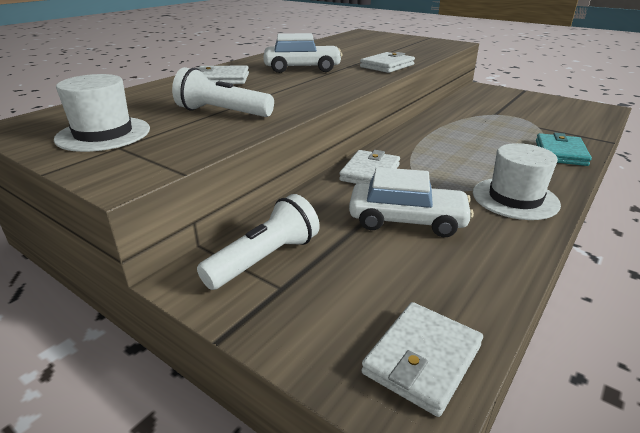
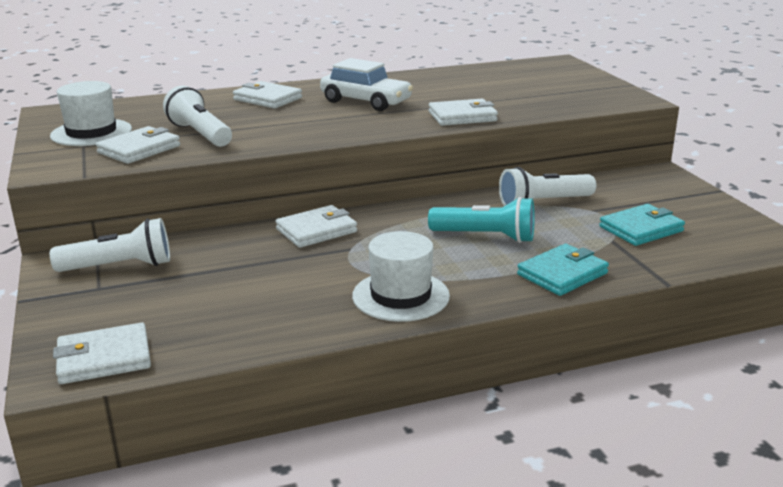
camera: 35 degrees right, 5 degrees down
white car [349,167,474,237] -> none
none -> white wallet [96,126,180,164]
none -> turquoise flashlight [428,197,535,243]
none -> white flashlight [499,167,596,206]
none -> turquoise wallet [599,204,685,246]

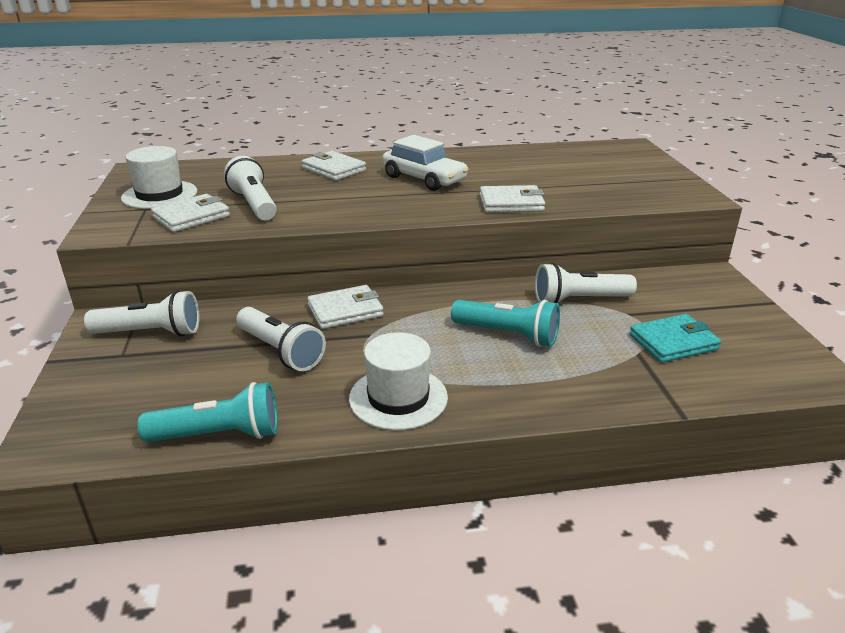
camera: 10 degrees right, 5 degrees up
white wallet [53,322,151,384] -> none
turquoise wallet [517,244,609,296] -> none
none -> turquoise flashlight [138,382,278,442]
none -> white flashlight [236,307,326,371]

